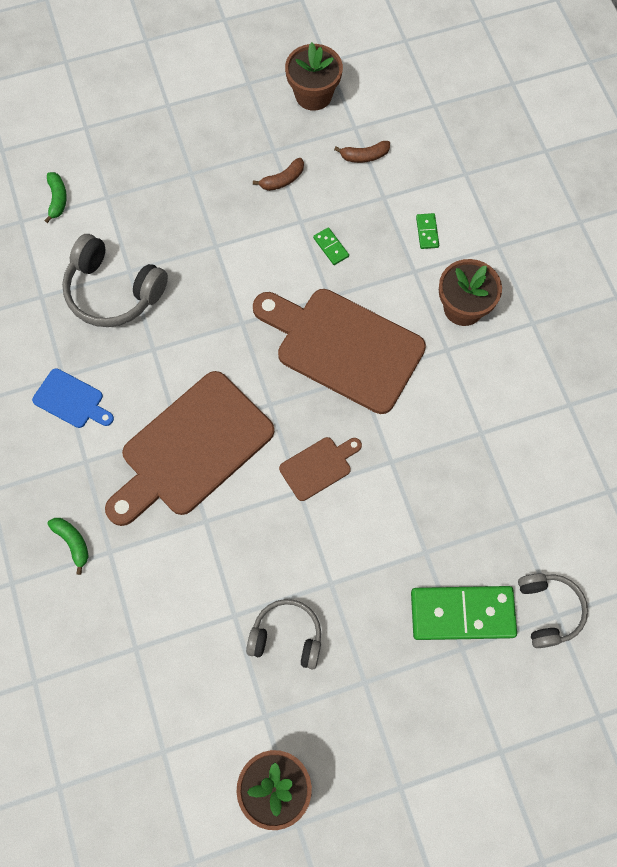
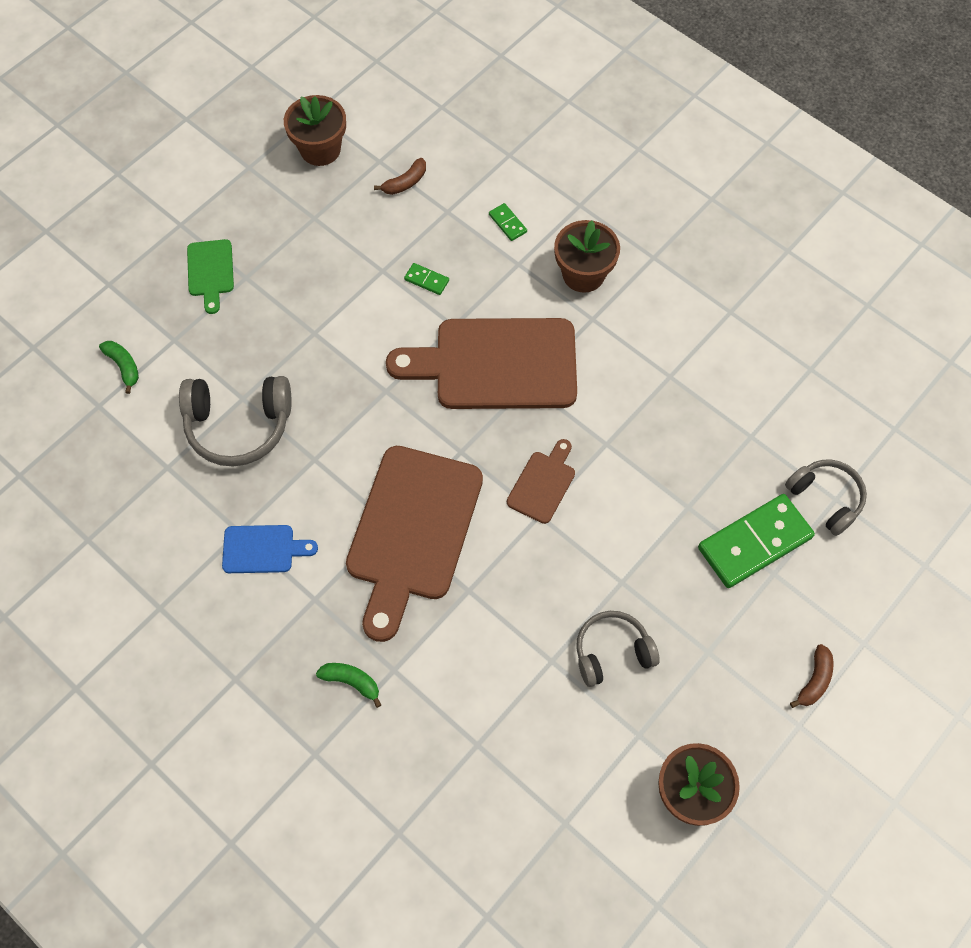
camera: 30 degrees left, 5 degrees down
brown banana [253,158,304,191] -> brown banana moved to [790,644,833,708]
none -> green cutting board [187,239,234,314]

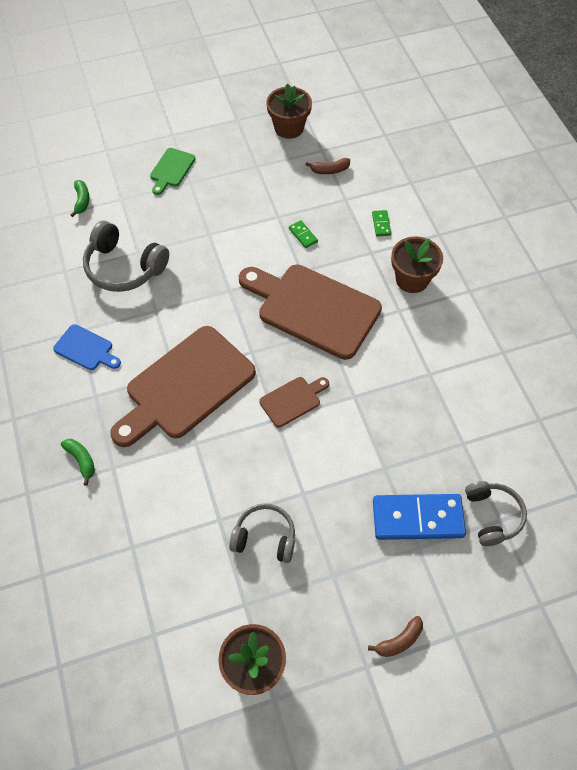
camera: 30 degrees right, 5 degrees down
green domino [698,494,815,588] -> blue domino [373,494,466,540]

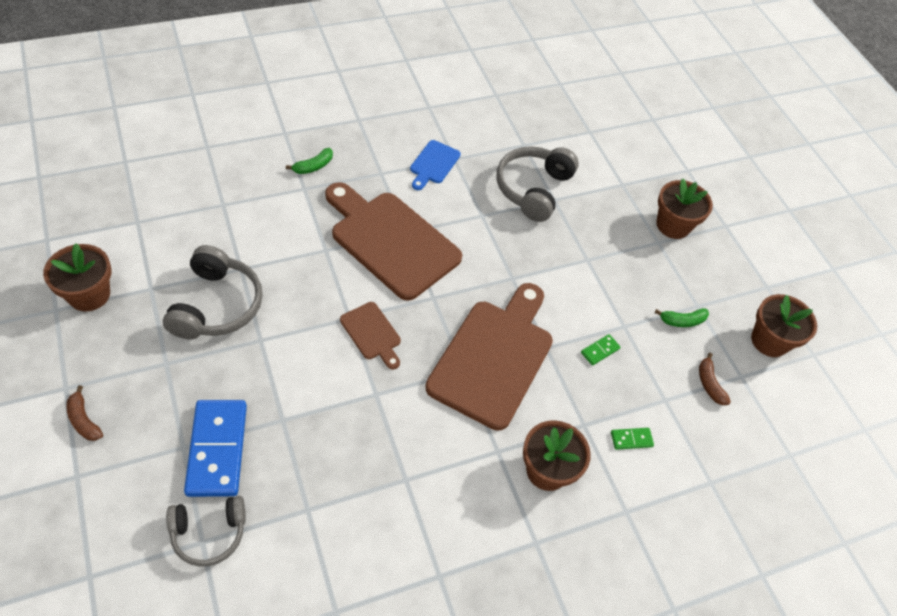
camera: 80 degrees right, 5 degrees down
green banana [71,180,89,217] -> green banana moved to [654,308,709,327]
green cutting board [150,148,195,195] -> brown flower pot [656,179,713,239]
grey headphones [229,503,295,563] -> grey headphones [163,245,262,339], size x1.50

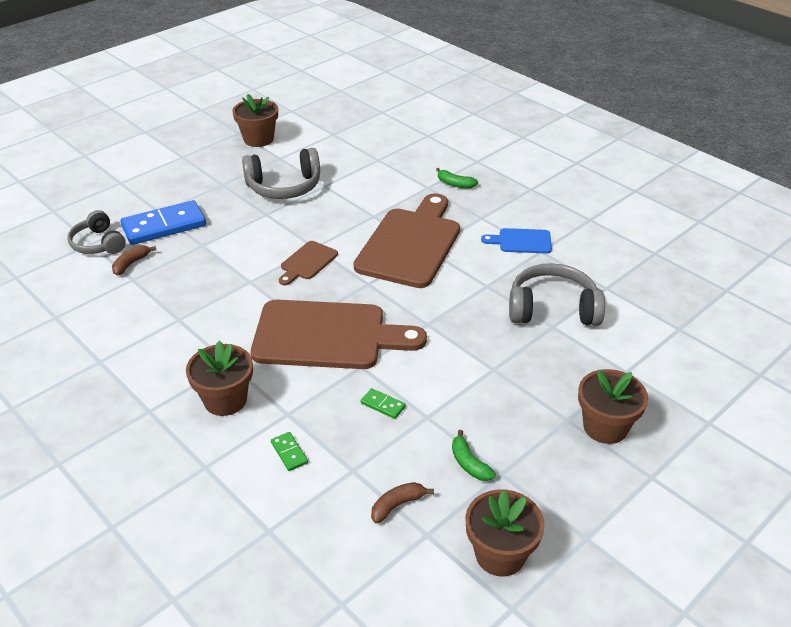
camera: 75 degrees right, 15 degrees down
brown banana [66,385,103,441] -> brown banana moved to [112,245,156,275]

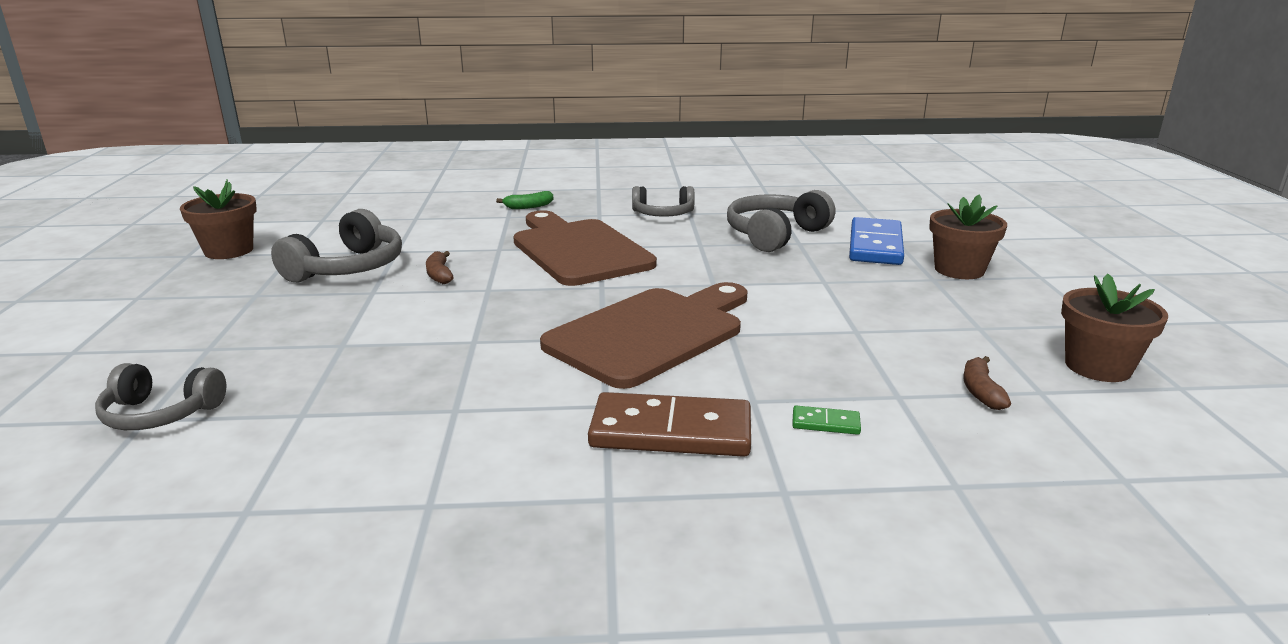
camera: 50 degrees left, 15 degrees down
brown banana [112,245,156,275] -> brown banana moved to [426,251,454,284]
blue domino [121,200,206,245] -> blue domino moved to [849,217,904,265]
brown flower pot [186,340,253,416] -> brown domino [588,392,751,457]
brown cutting board [279,241,338,285] -> none
green domino [361,388,406,419] -> none
green banana [452,430,496,481] -> none
blue cutting board [481,228,552,254] -> grey headphones [632,186,695,217]

